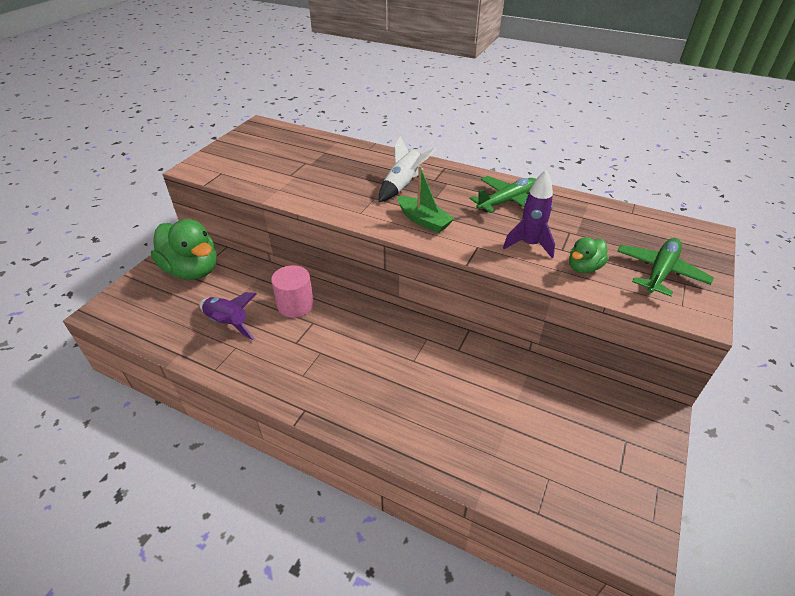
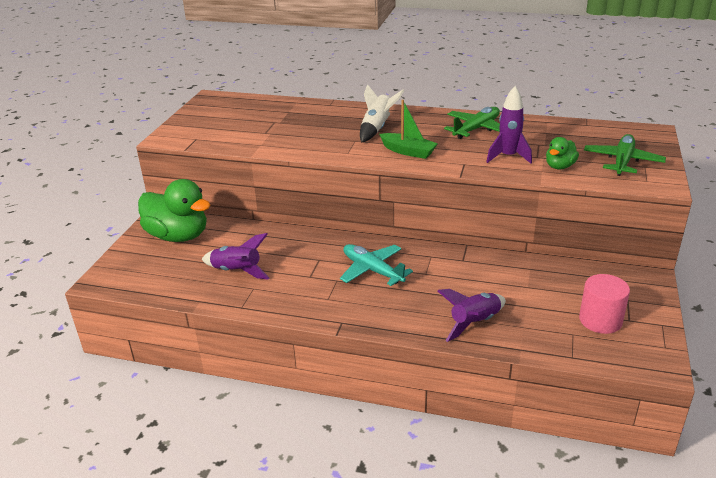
camera: 10 degrees left, 10 degrees down
pink cylinder [271,265,314,318] -> pink cylinder moved to [579,274,630,334]
none -> turquoise plane [340,244,413,286]
none -> purple rocket [438,289,506,342]

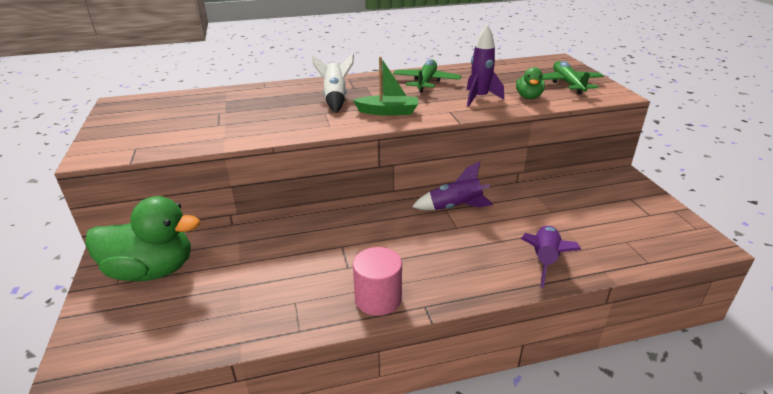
camera: 30 degrees left, 0 degrees up
purple rocket [202,233,270,280] -> purple rocket moved to [412,162,493,210]
turquoise plane [340,244,413,286] -> none
pink cylinder [579,274,630,334] -> pink cylinder moved to [353,247,402,316]

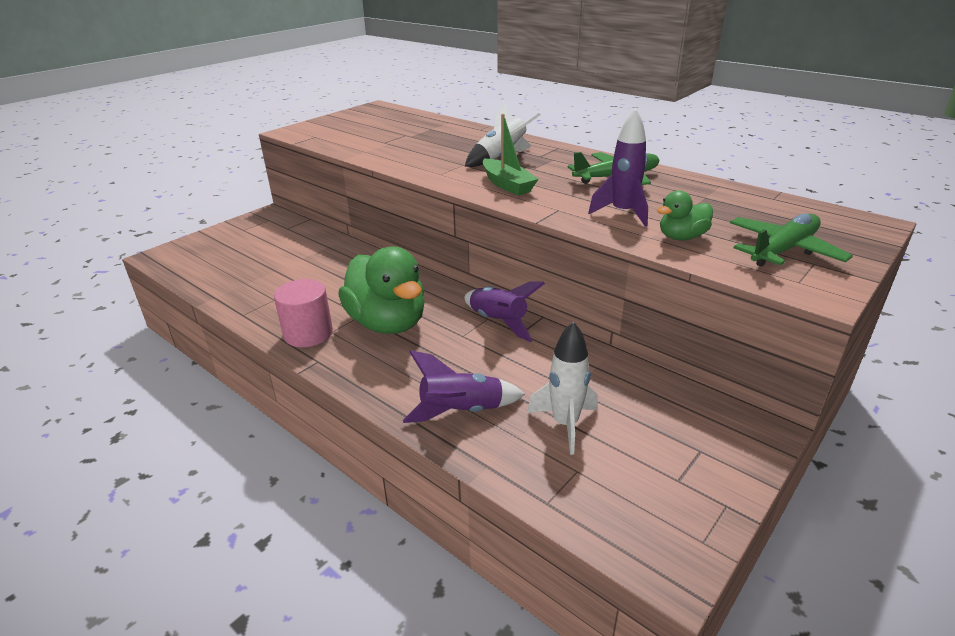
camera: 55 degrees right, 0 degrees up
green duck [85,196,200,281] -> green duck moved to [338,246,425,334]
none -> white rocket [527,321,598,455]

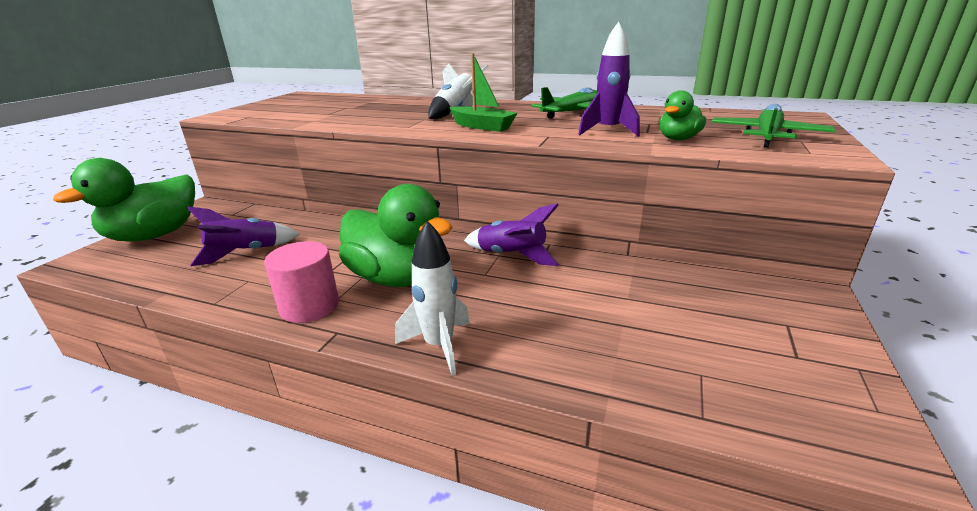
camera: 20 degrees left, 5 degrees down
purple rocket [403,350,525,423] -> purple rocket moved to [187,207,300,266]
white rocket [527,321,598,455] -> white rocket moved to [395,221,470,376]
none -> green duck [53,158,195,242]

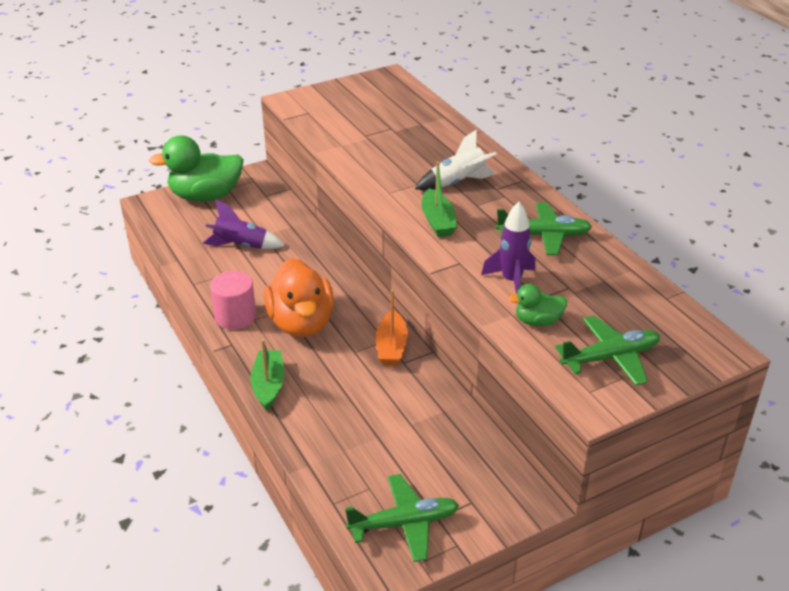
camera: 40 degrees right, 10 degrees up
green duck [339,184,453,287] -> orange duck [264,258,334,337]
white rocket [395,221,470,376] -> green boat [250,339,284,411]
purple rocket [464,203,559,266] -> orange boat [376,290,408,365]
none -> green plane [345,474,459,562]

